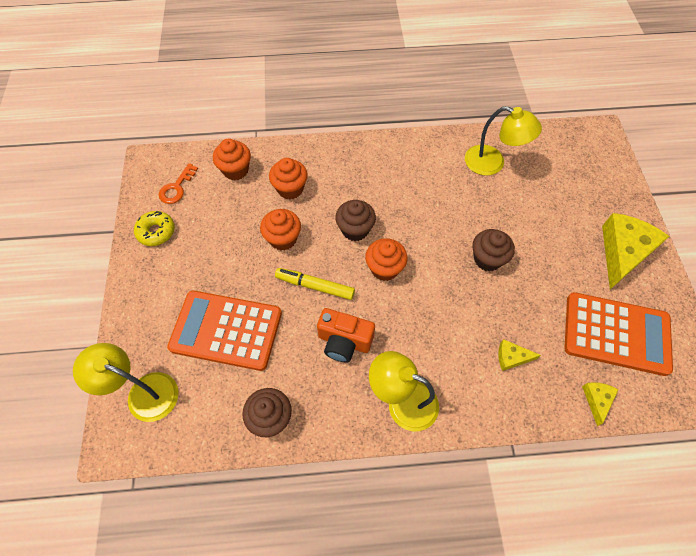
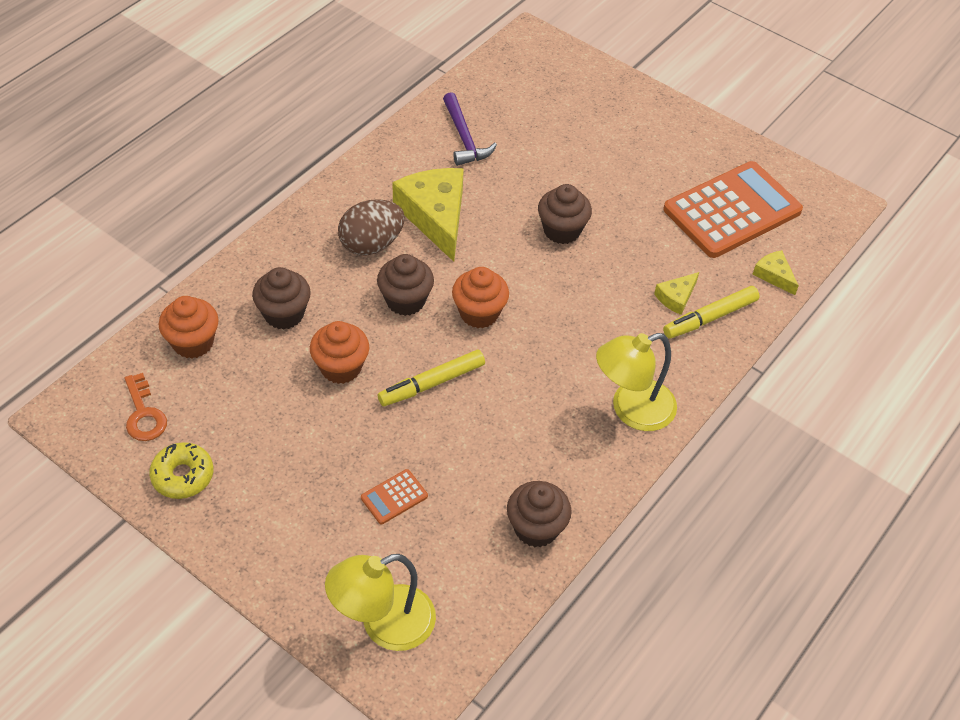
camera: 50 degrees left, 10 degrees down
orange calculator [167,291,282,371] -> orange calculator [361,469,428,524], size x0.40
orange cupcake [269,158,308,199] -> brown cupcake [252,267,311,330]
orange camera [317,308,375,363] -> none
yellow lamp [465,106,542,176] -> purple hammer [443,92,497,166]
yellow cheese [602,213,669,289] -> yellow cheese moved to [392,168,464,262]
none -> brown egg [338,199,404,256]
none -> yellow marker [663,286,760,339]

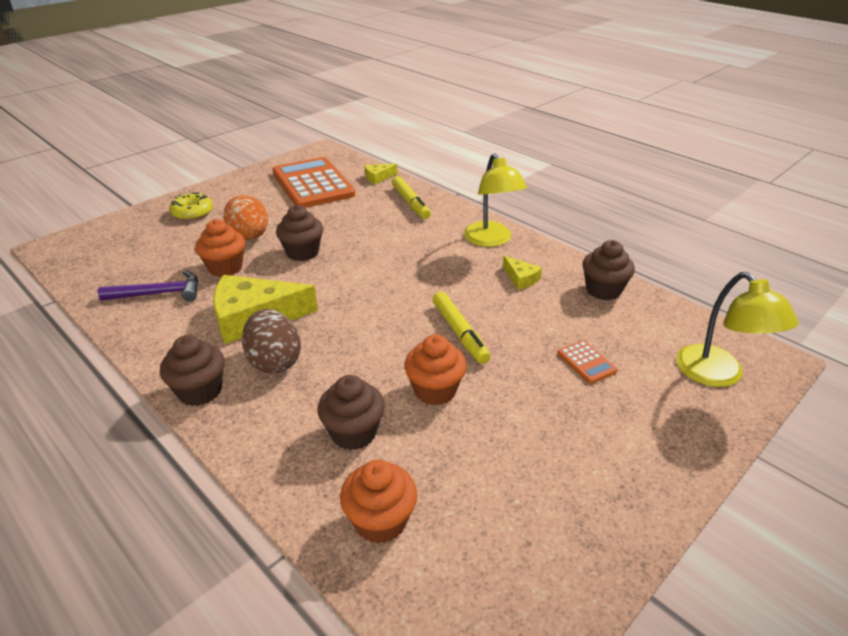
camera: 80 degrees left, 15 degrees down
orange key [125,373,167,441] -> none
yellow donut [149,442,213,499] -> yellow donut moved to [169,192,213,221]
brown cupcake [377,254,434,316] -> brown cupcake moved to [160,335,225,406]
orange cupcake [452,267,509,328] -> orange cupcake moved to [195,219,245,277]
yellow cheese [654,272,699,315] -> yellow cheese moved to [503,256,542,290]
none -> orange egg [223,195,268,240]

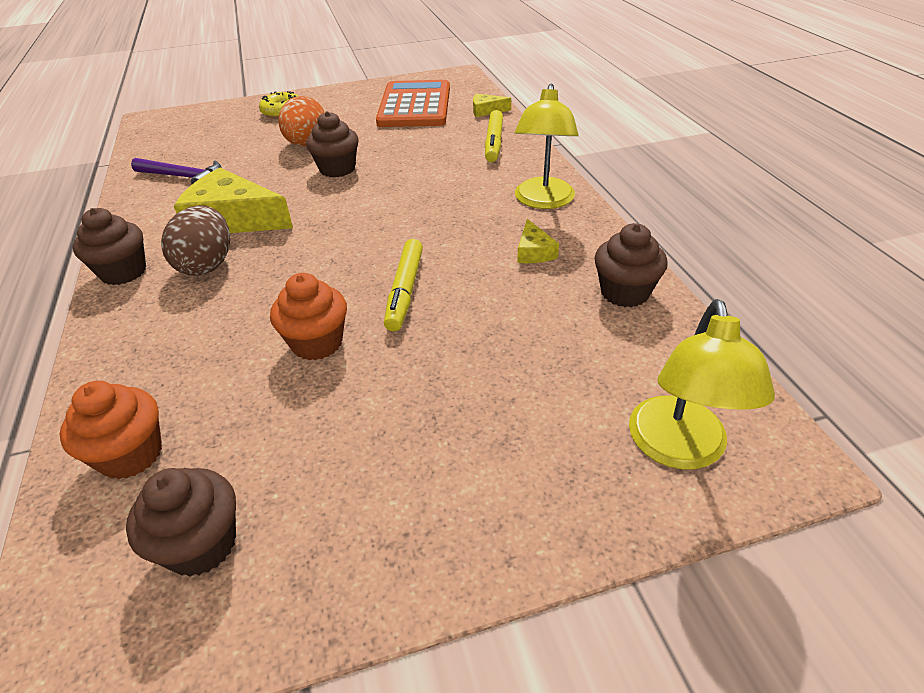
camera: 30 degrees right, 5 degrees up
orange cupcake [195,219,245,277] -> none
brown cupcake [318,375,385,450] -> brown cupcake moved to [126,468,236,577]
orange calculator [557,340,617,384] -> none

